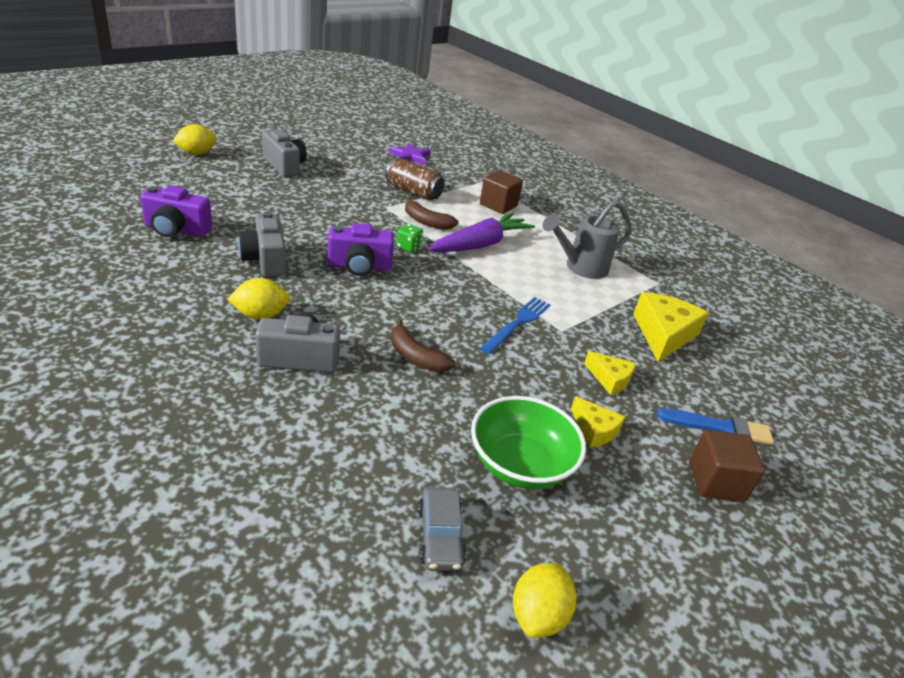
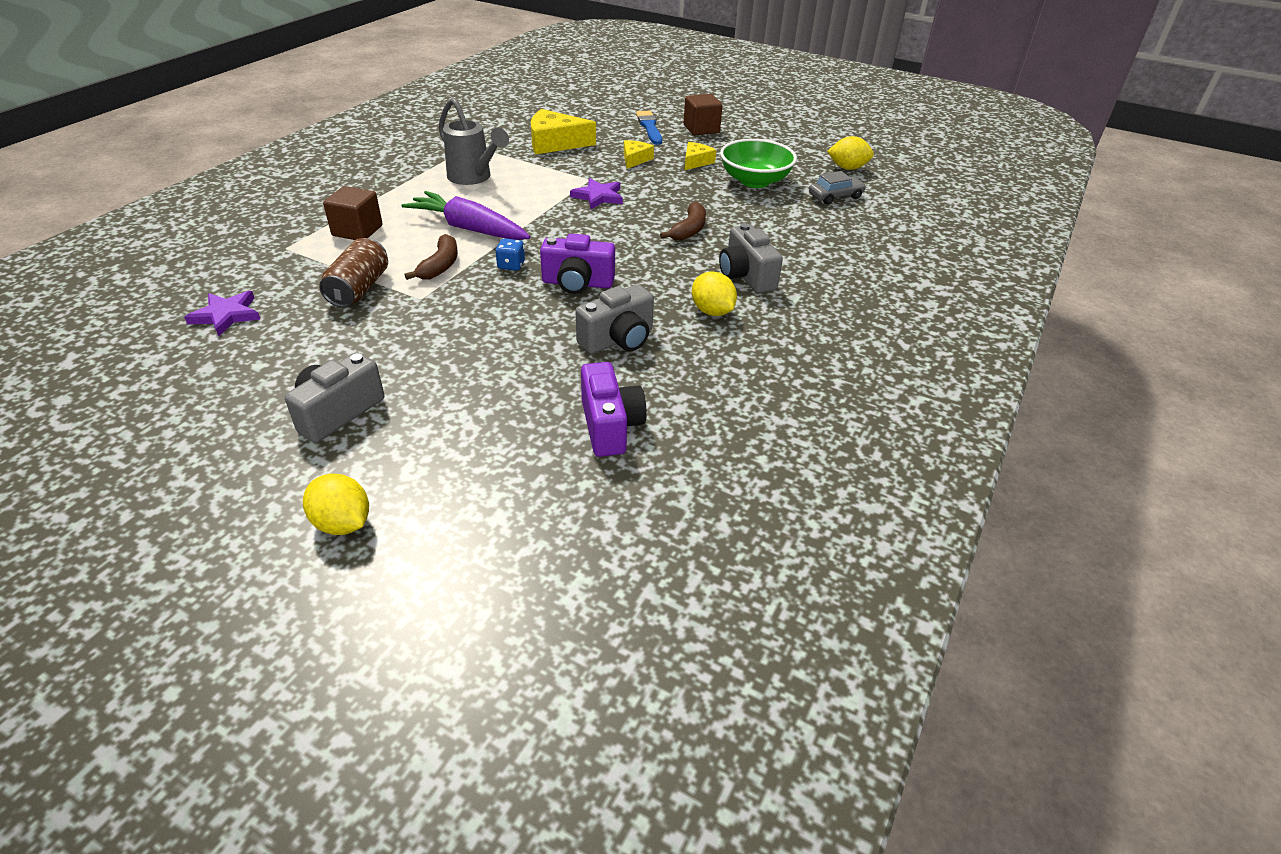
camera: 105 degrees left, 5 degrees up
purple camera [327,223,394,276] -> purple camera turned 120 degrees clockwise [540,234,615,294]
green dice [396,224,423,252] -> blue dice [495,238,525,271]
blue fork [480,297,551,354] -> purple star [570,178,623,209]

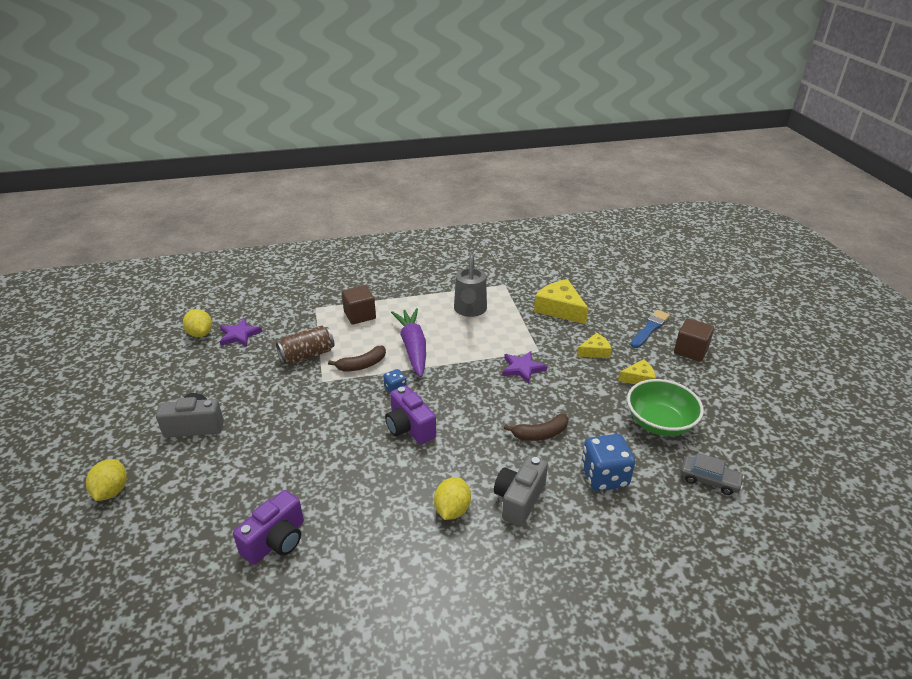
camera: 50 degrees right, 5 degrees down
grey camera [575,284,654,354] -> none
yellow lemon [827,136,874,170] -> yellow lemon moved to [183,309,212,337]
none -> blue dice [581,434,635,491]

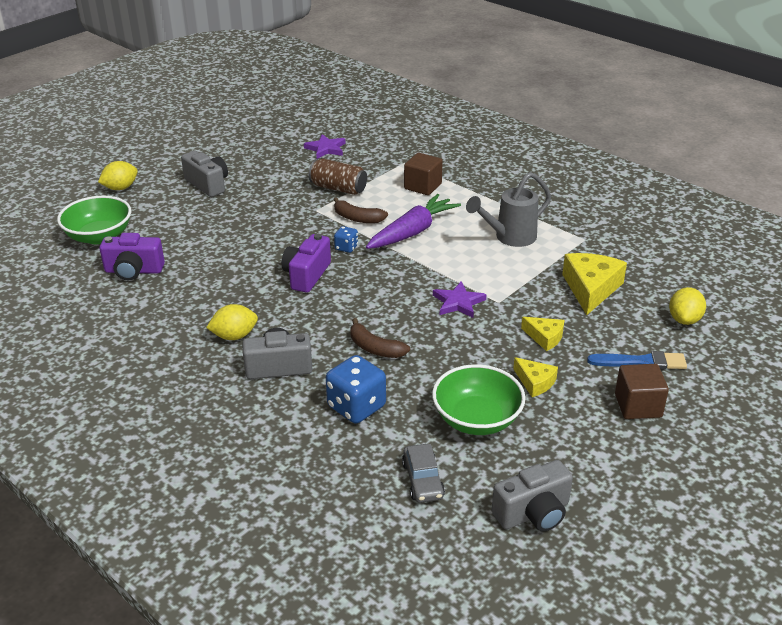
camera: 55 degrees right, 0 degrees up
yellow lemon [183,309,212,337] -> yellow lemon moved to [669,287,706,325]
none -> green bowl [57,196,131,244]
none -> grey camera [492,460,573,532]

